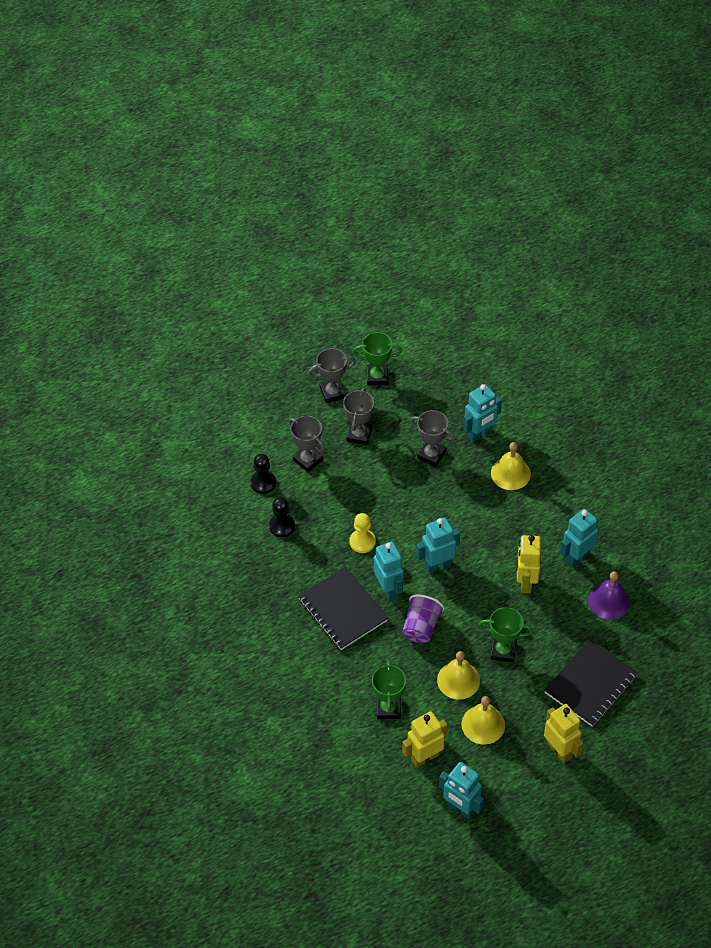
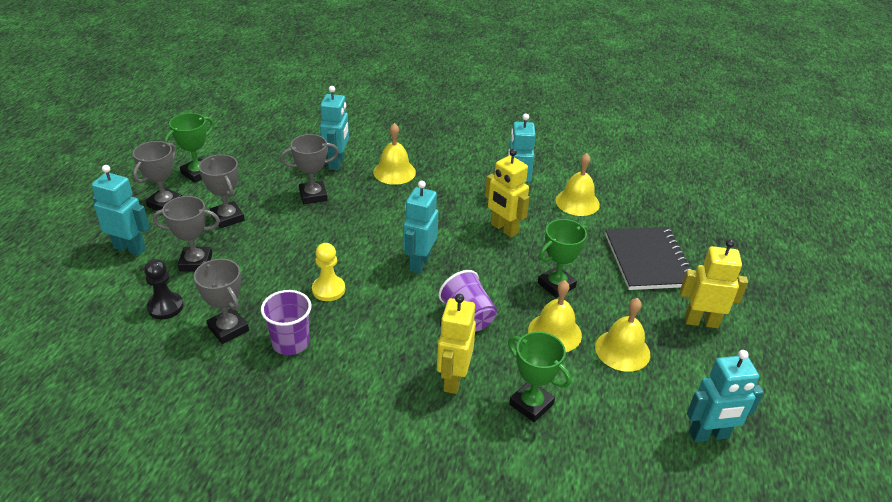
camera: 50 degrees left, 15 degrees down
black pawn [269,497,295,537] -> grey trophy [194,259,249,344]
black notebook [298,567,388,650] -> none
turquoise robot [374,541,404,601] -> turquoise robot moved to [92,165,150,256]
yellow robot [402,711,448,768] -> yellow robot moved to [437,294,476,394]
purple bell [588,571,630,620] -> yellow bell [555,153,600,216]
none -> purple cup [261,290,311,355]

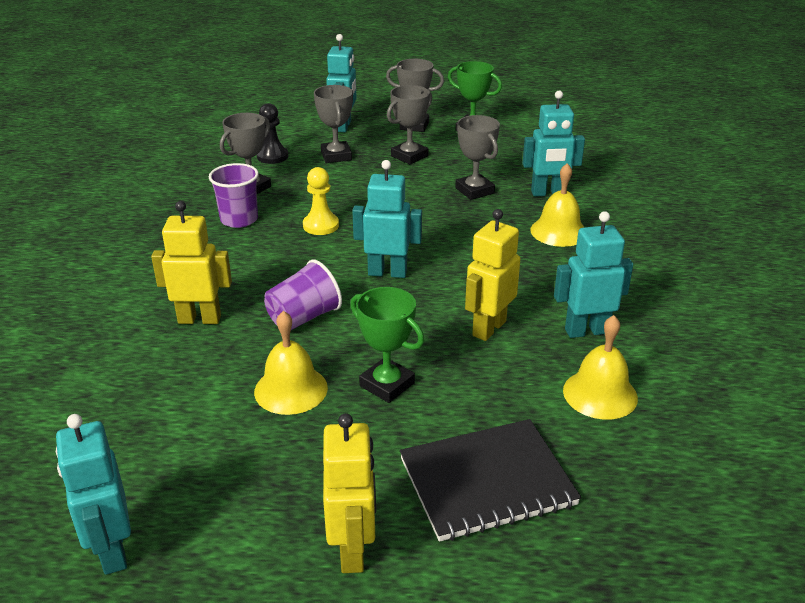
camera: 80 degrees right, 5 degrees down
green trophy [508,332,571,422] -> none
yellow bell [595,298,650,372] -> none

